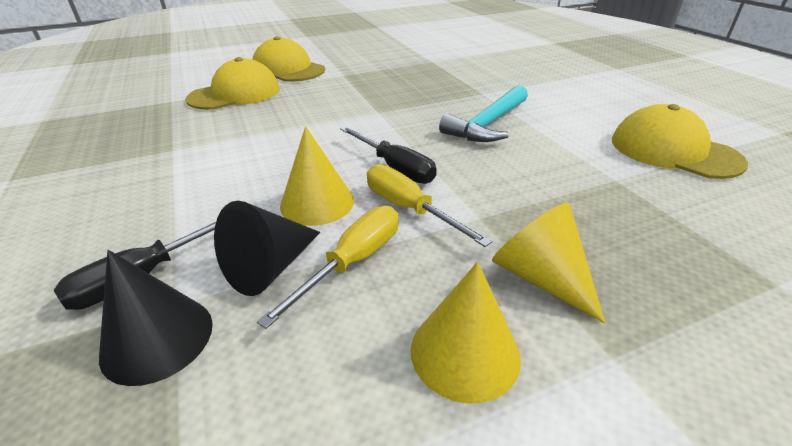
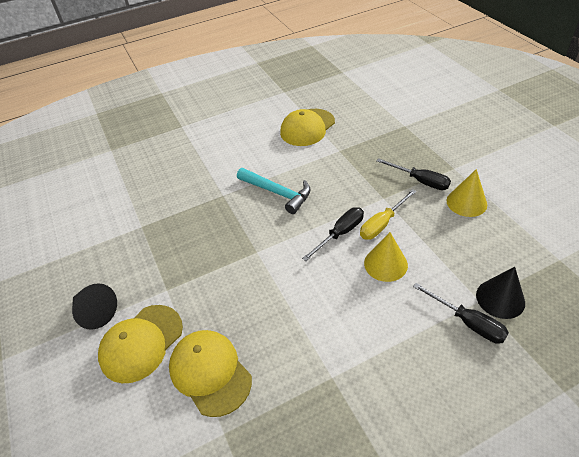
camera: 90 degrees left, 10 degrees up
black cone [214,201,320,296] -> black cone moved to [72,283,117,330]
yellow screwdriver [257,206,399,329] -> none
yellow cone [492,202,605,324] -> black screwdriver [376,158,451,190]

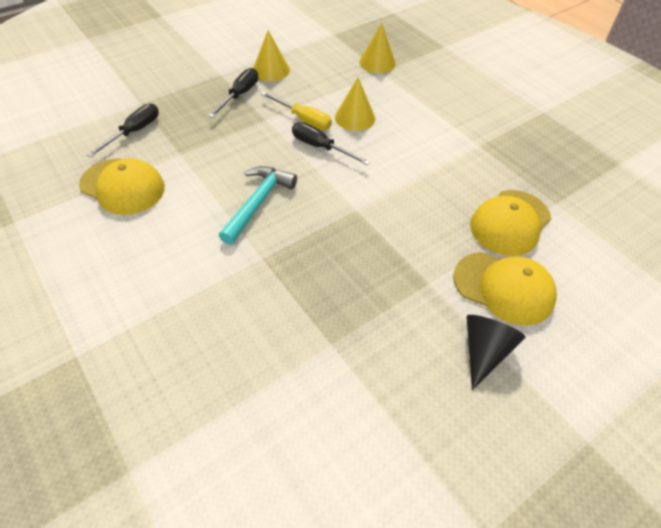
camera: 105 degrees left, 5 degrees up
black screwdriver [413,283,509,344] -> black screwdriver moved to [87,104,159,157]
black cone [476,267,525,319] -> yellow cone [359,23,396,73]

